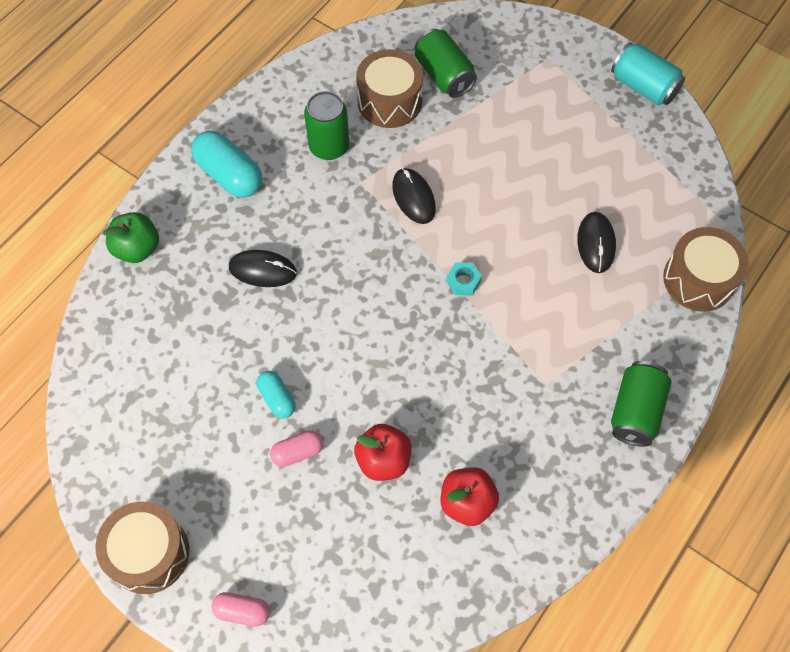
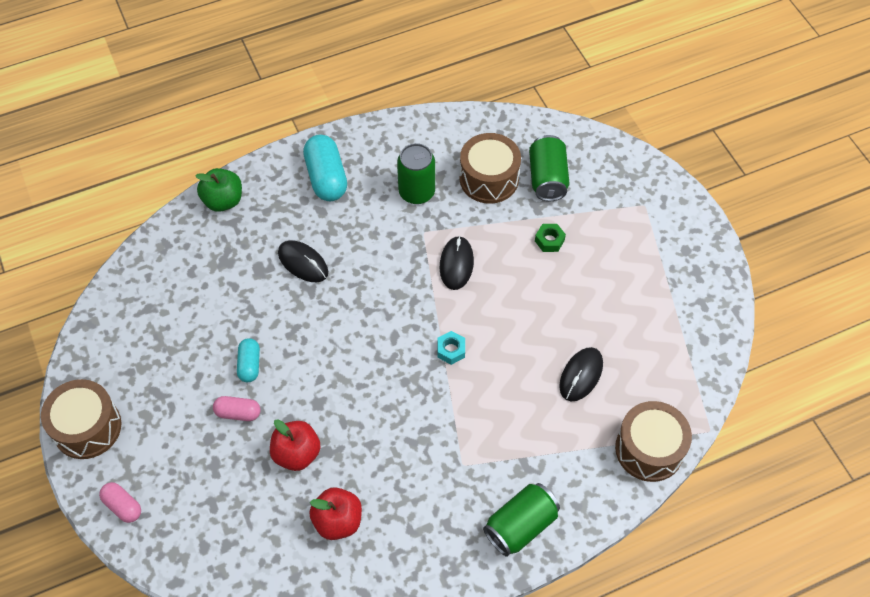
camera: 30 degrees right, 5 degrees down
turquoise can [611,42,685,105] -> none
none -> green nut [535,224,566,252]

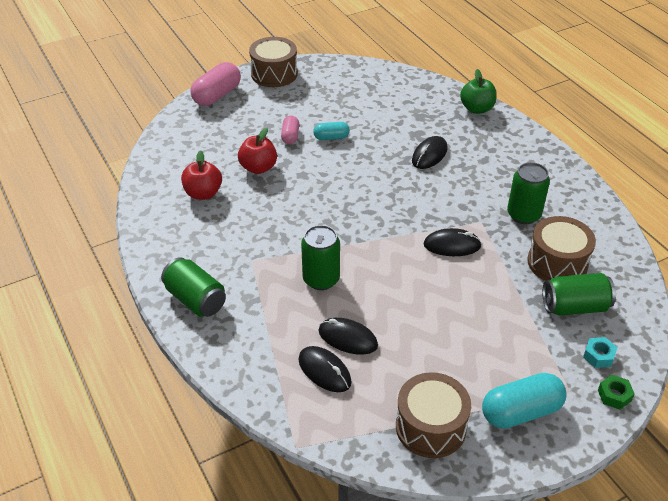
camera: 85 degrees right, 15 degrees down
pink capsule [99,482,141,523] -> pink capsule [191,62,241,106], size x1.77
turquoise capsule [303,135,347,201] -> turquoise capsule moved to [482,373,567,429]
turquoise nut [437,331,465,365] -> turquoise nut moved to [583,337,617,368]
green nut [535,224,566,252] -> green nut moved to [598,375,635,410]
brown drum [615,401,692,482] -> brown drum moved to [396,372,471,458]
none -> black mouse [299,346,352,392]
none -> green can [301,225,340,290]

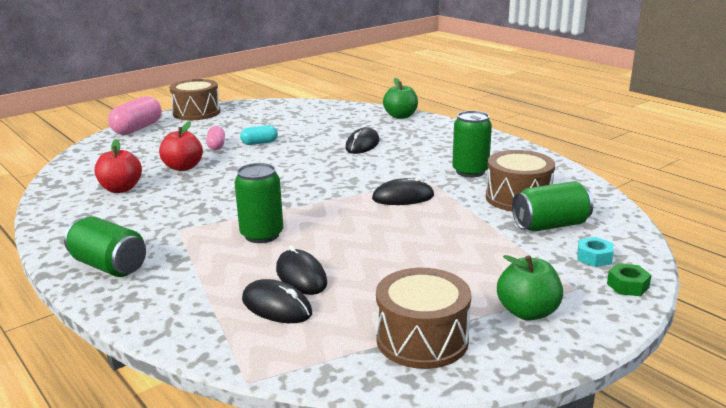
camera: 10 degrees left, 20 degrees down
black mouse [318,318,378,355] -> black mouse turned 45 degrees clockwise [276,245,327,295]
turquoise capsule [482,373,567,429] -> green apple [497,255,563,321]

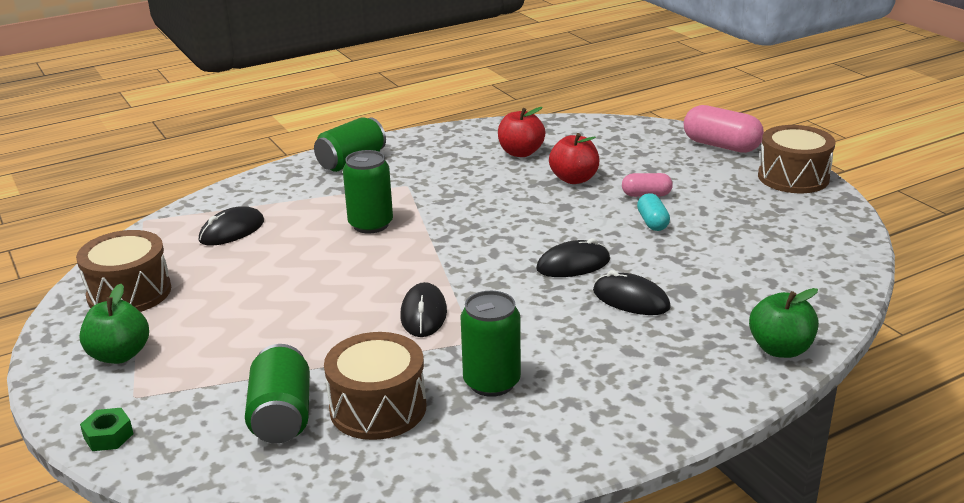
camera: 100 degrees right, 5 degrees up
black mouse [276,245,327,295] -> black mouse moved to [536,238,610,277]
turquoise nut [577,237,614,267] -> none

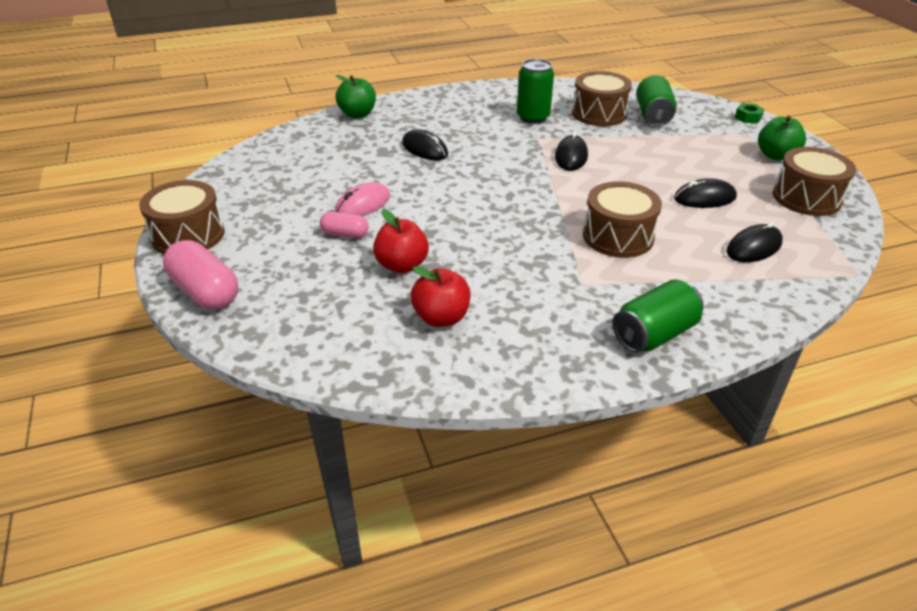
camera: 170 degrees left, 10 degrees up
green can [343,150,393,234] -> brown drum [583,181,662,258]
black mouse [536,238,610,277] -> black mouse moved to [674,178,737,208]
turquoise capsule [637,193,670,231] -> pink mouse [335,182,390,216]

